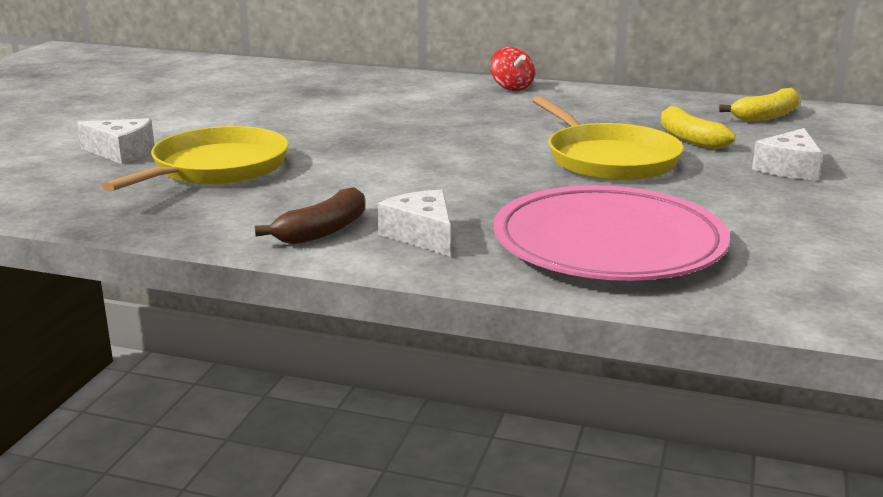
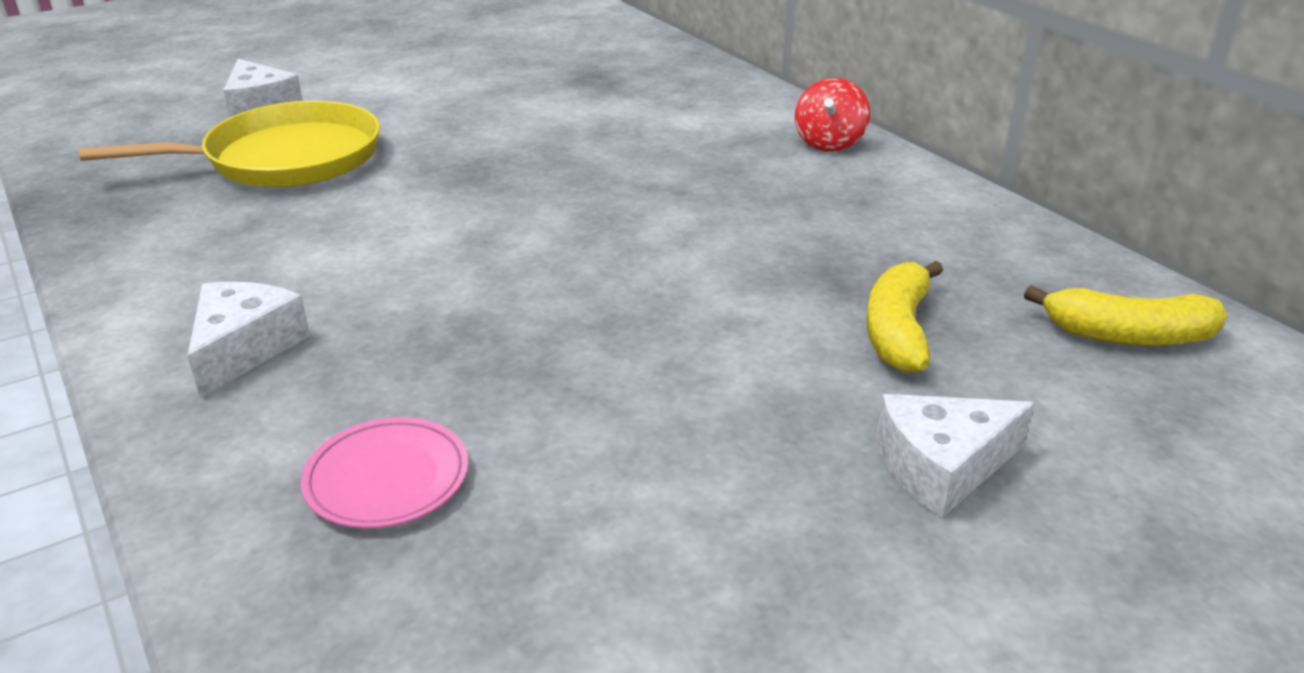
camera: 40 degrees right, 10 degrees up
brown banana [255,187,365,245] -> none
pink plate [494,185,730,281] -> pink plate [301,417,468,528], size x0.42
yellow pan [533,96,684,181] -> none

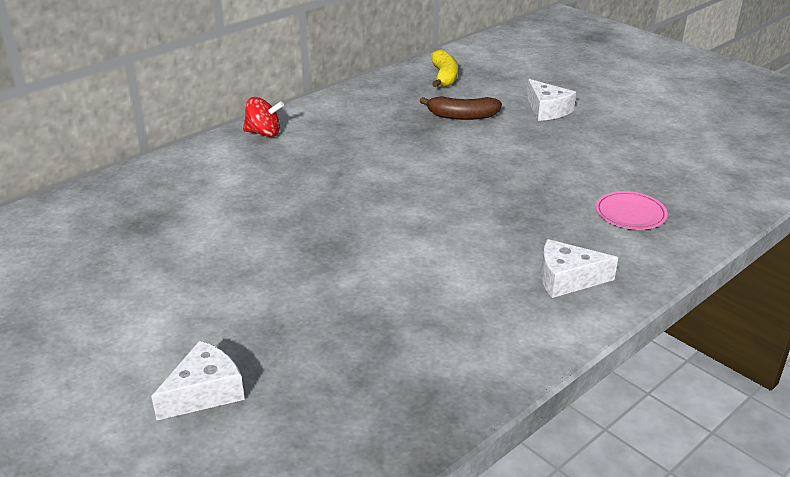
camera: 100 degrees left, 0 degrees up
yellow pan [79,101,380,187] -> none
yellow banana [866,261,943,373] -> brown banana [420,96,502,120]

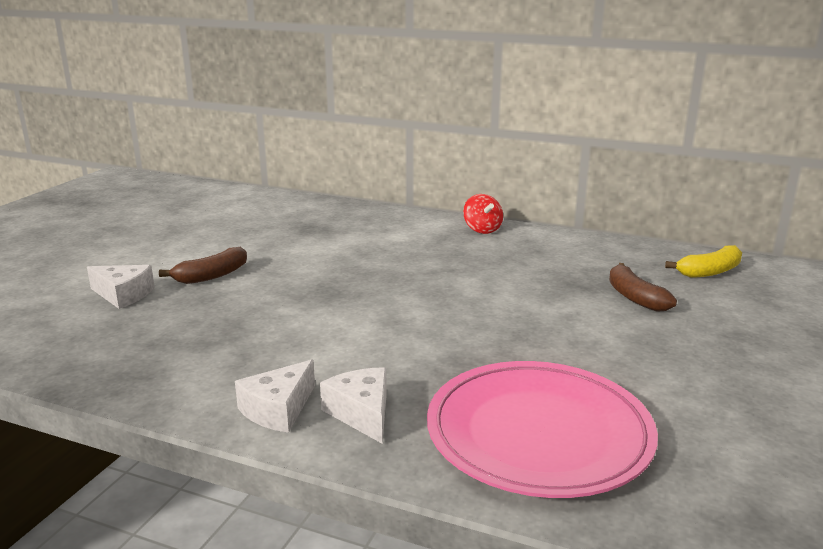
camera: 65 degrees right, 10 degrees down
white cheese [527,79,576,121] -> white cheese moved to [235,360,315,433]
pink plate [595,191,668,230] -> pink plate [427,361,658,498], size x2.36
none -> brown banana [159,247,247,284]

